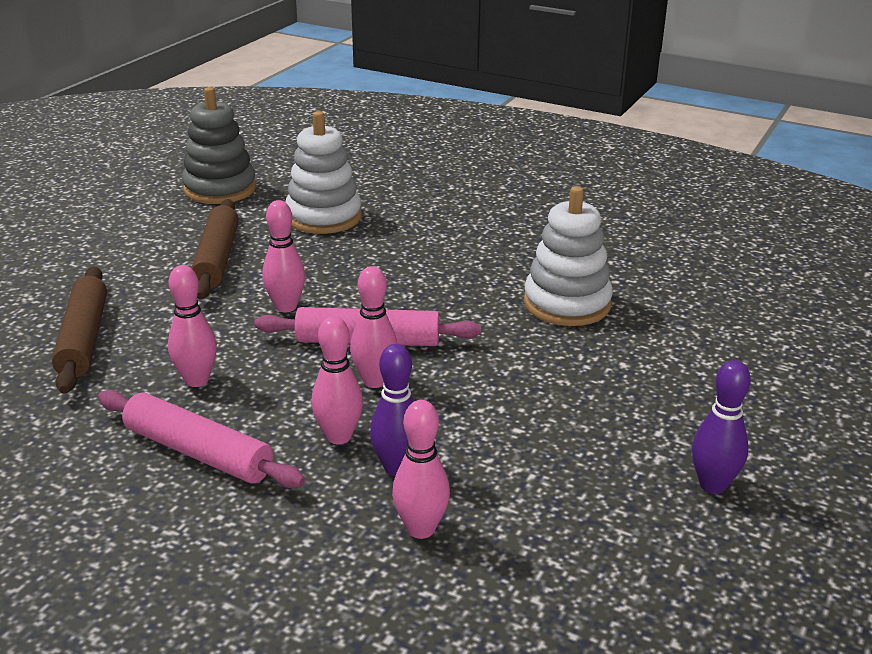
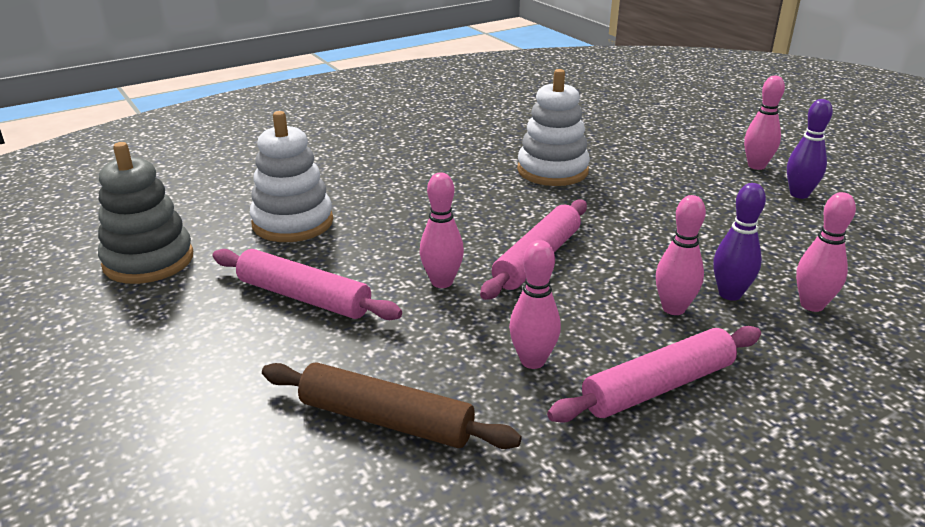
camera: 60 degrees left, 0 degrees up
brown rolling pin [191,199,239,299] -> pink rolling pin [212,249,402,320]
pink bowling pin [350,266,397,388] -> pink bowling pin moved to [744,76,785,170]

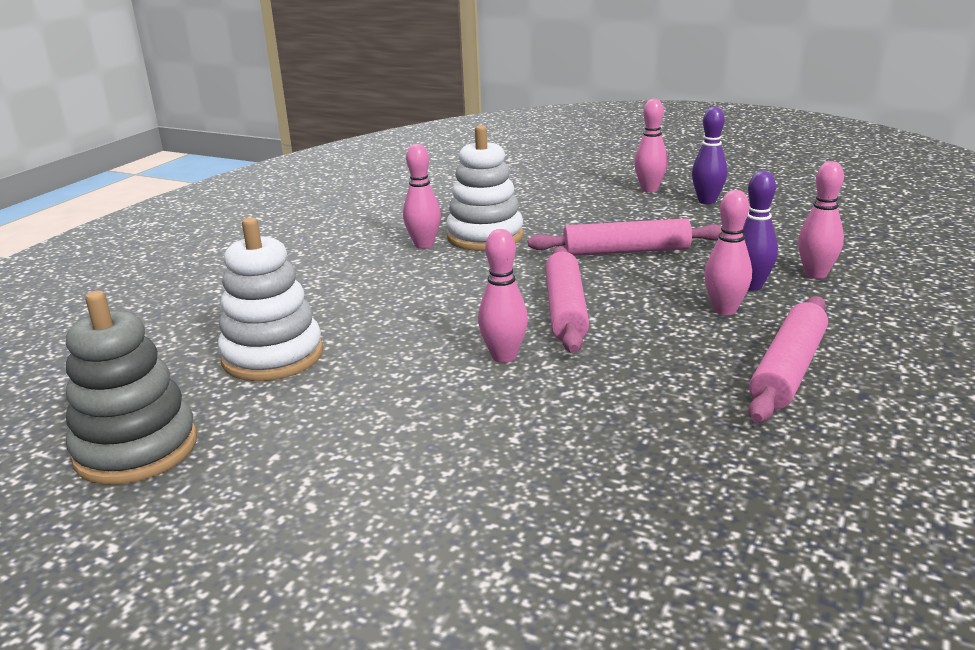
camera: 30 degrees left, 5 degrees down
pink rolling pin [212,249,402,320] -> pink rolling pin moved to [528,218,722,256]
brown rolling pin [262,363,522,449] -> none
pink bowling pin [509,240,561,369] -> pink bowling pin moved to [403,144,441,249]

